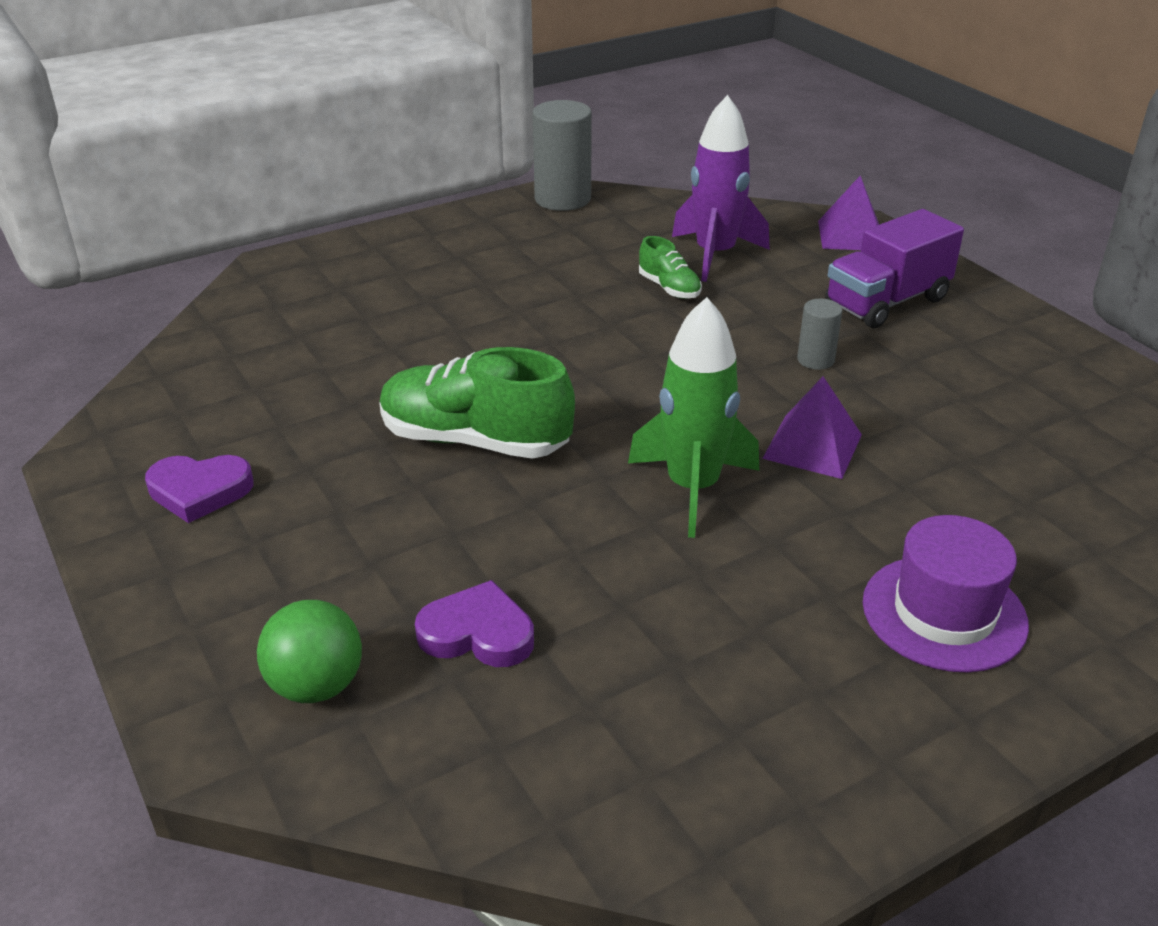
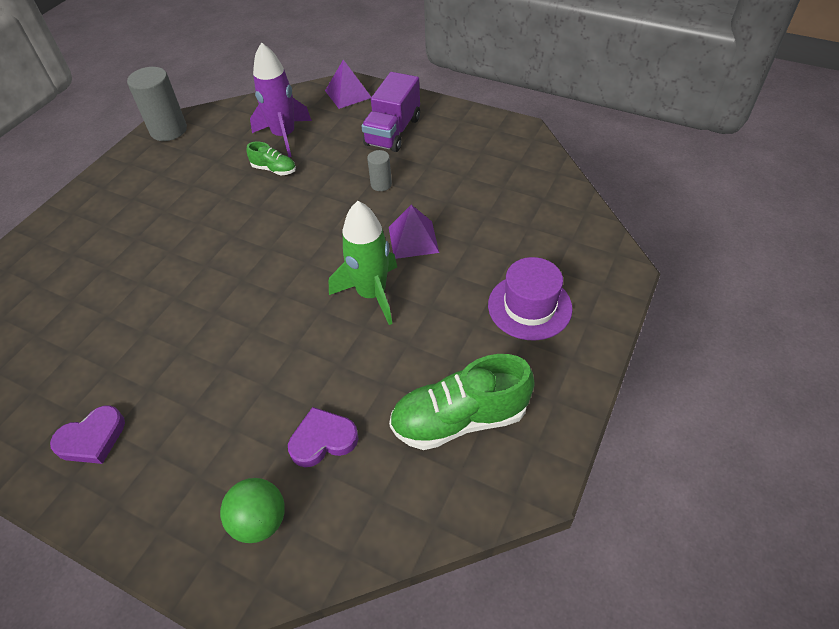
camera: 30 degrees left, 15 degrees up
green shoe [379,347,575,459] -> green shoe moved to [389,354,535,450]

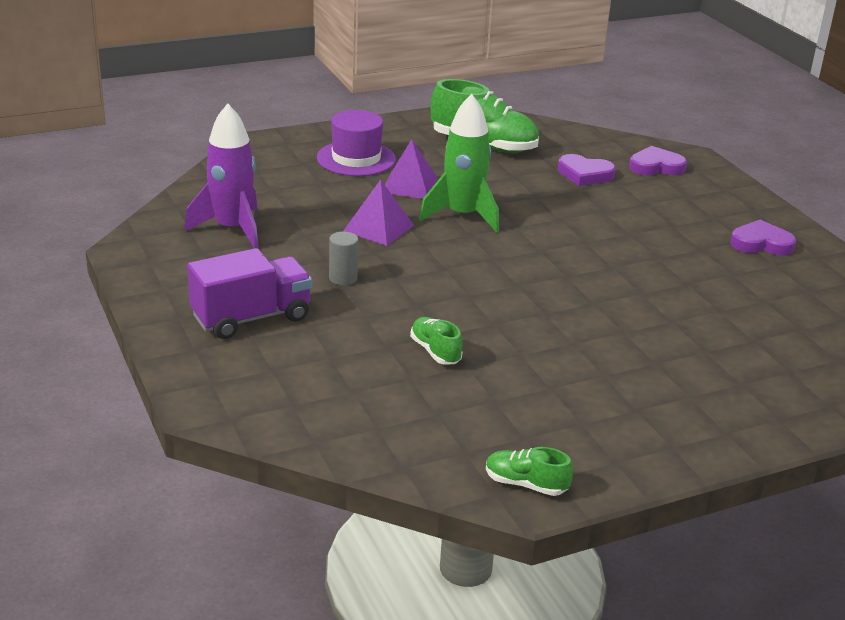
camera: 145 degrees left, 20 degrees down
grey cylinder [127,67,187,141] -> green shoe [486,447,573,496]
green ball [220,478,285,543] -> purple heart [629,146,687,175]
purple rocket [250,42,312,157] -> purple rocket moved to [185,104,259,249]
purple pyramid [325,60,371,109] -> purple pyramid moved to [385,139,438,199]

